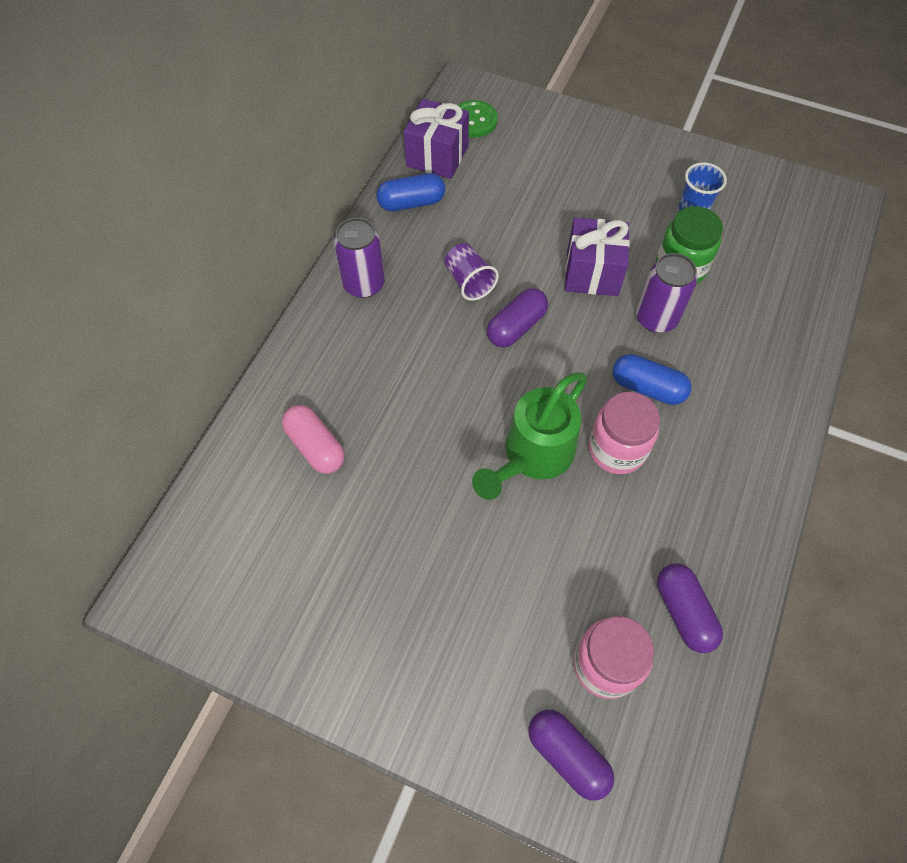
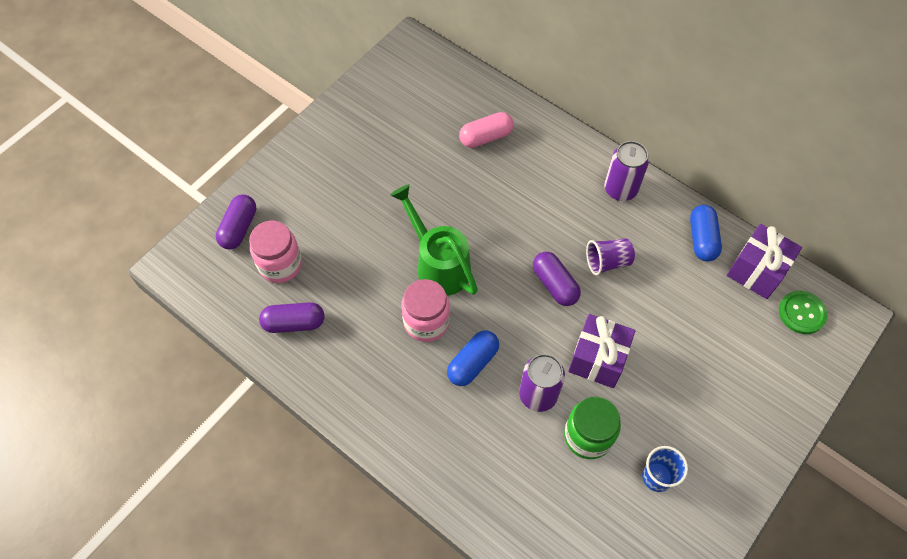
camera: 105 degrees right, 0 degrees up
purple capsule [529,710,614,801] -> purple capsule turned 45 degrees counterclockwise [216,194,256,250]

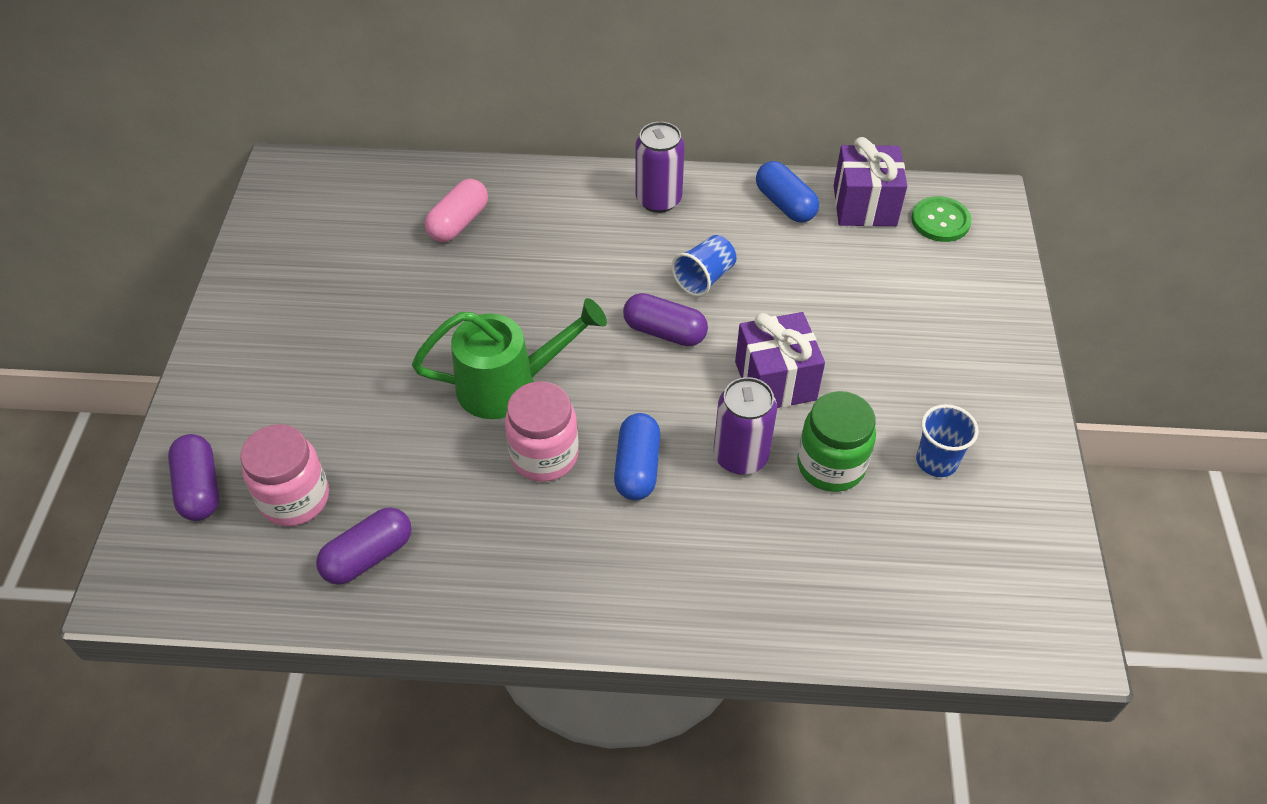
camera: 35 degrees left, 10 degrees down
green watering can [390,184,478,295] -> green watering can turned 150 degrees clockwise [412,298,607,419]
purple cup [586,238,635,275] -> blue cup [672,235,736,297]

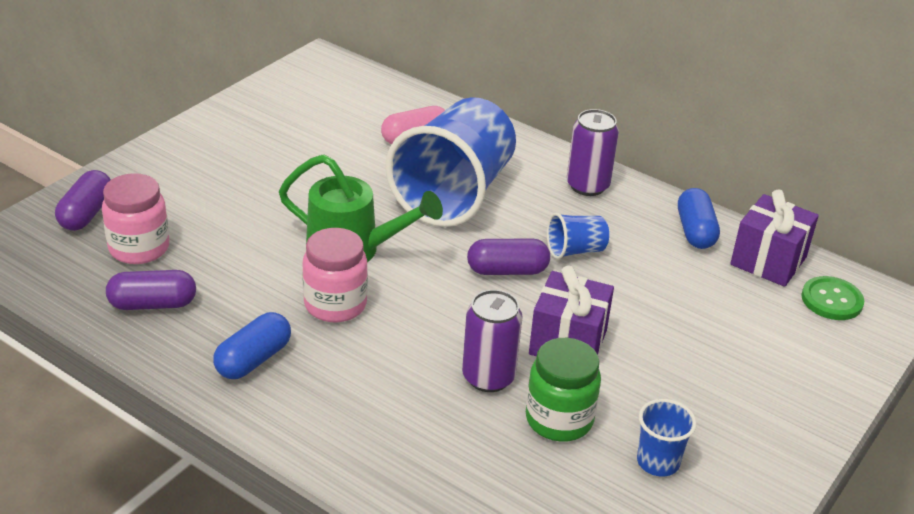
camera: 30 degrees right, 15 degrees down
blue capsule [614,413,660,500] -> blue capsule moved to [213,312,291,379]
purple capsule [623,293,708,346] -> purple capsule turned 60 degrees counterclockwise [467,239,550,275]
none -> blue cup [385,97,516,227]

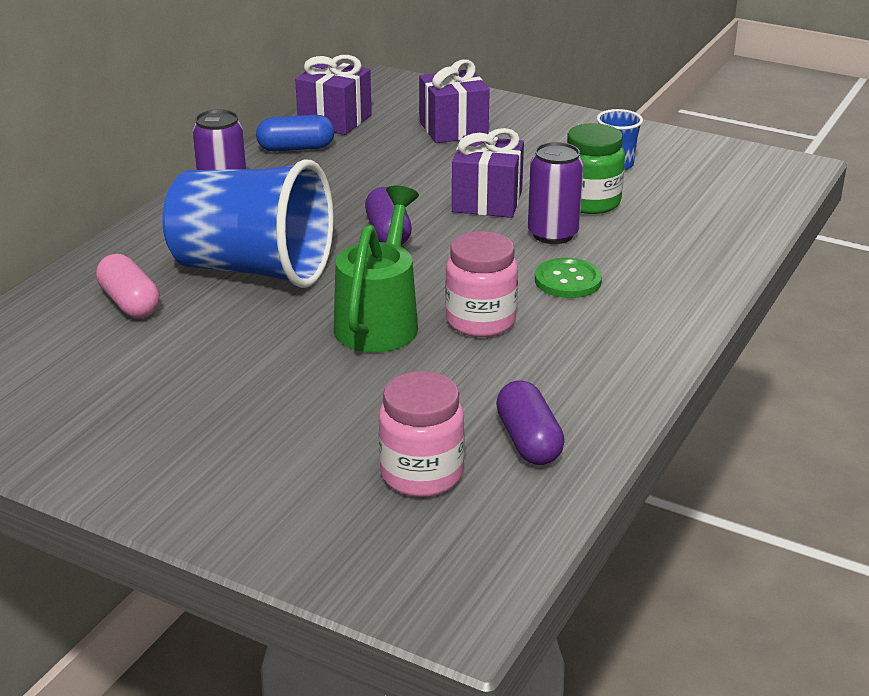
camera: 95 degrees left, 5 degrees down
purple capsule [55,170,111,231] -> none
blue capsule [213,312,291,379] -> none
blue cup [547,213,609,259] -> none
green button [801,276,864,320] -> green button moved to [535,258,602,298]
none -> purple gift [419,59,490,143]

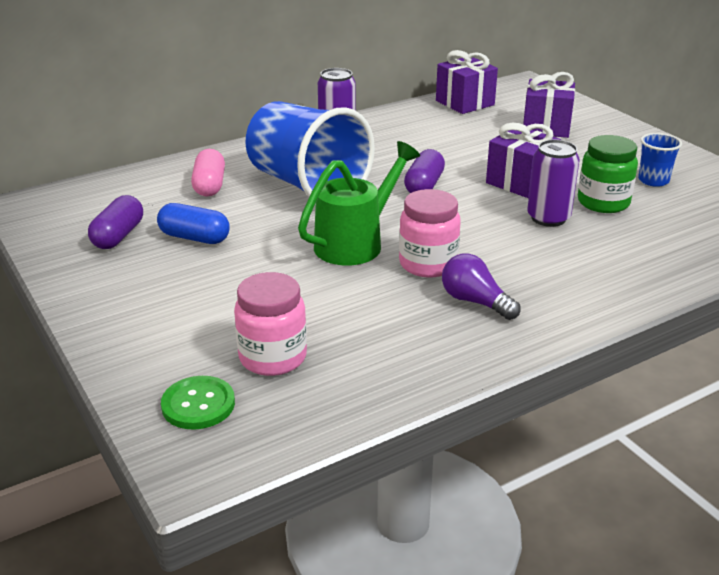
camera: 30 degrees right, 0 degrees up
blue capsule [256,115,334,152] -> blue capsule moved to [157,203,230,244]
purple capsule [496,380,565,465] -> purple capsule moved to [88,195,143,249]
green button [535,258,602,298] -> green button moved to [161,376,235,430]
none -> purple light bulb [442,253,520,320]

